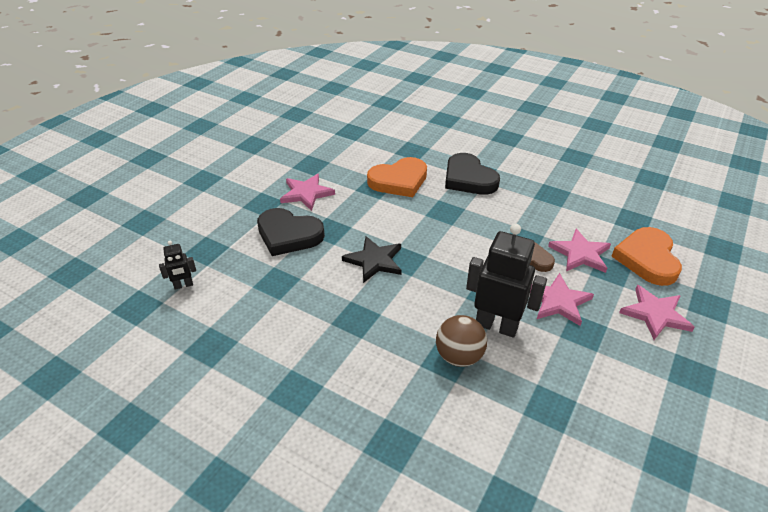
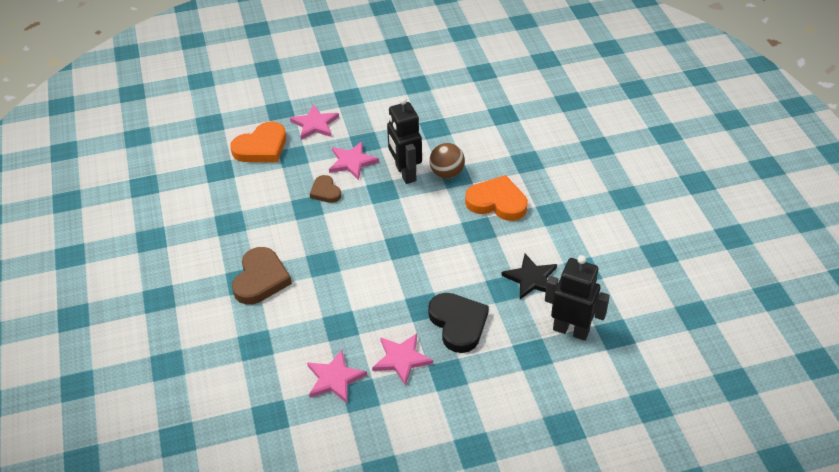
camera: 135 degrees left, 5 degrees up
black robot [159,241,196,290] -> black robot [545,255,610,341], size x2.09
black star [342,236,402,283] -> black star moved to [501,254,557,299]
orange heart [367,157,427,197] -> orange heart moved to [465,175,528,221]
black heart [445,153,500,195] -> brown heart [232,247,292,305]
pink star [548,229,611,273] -> pink star moved to [307,350,367,403]

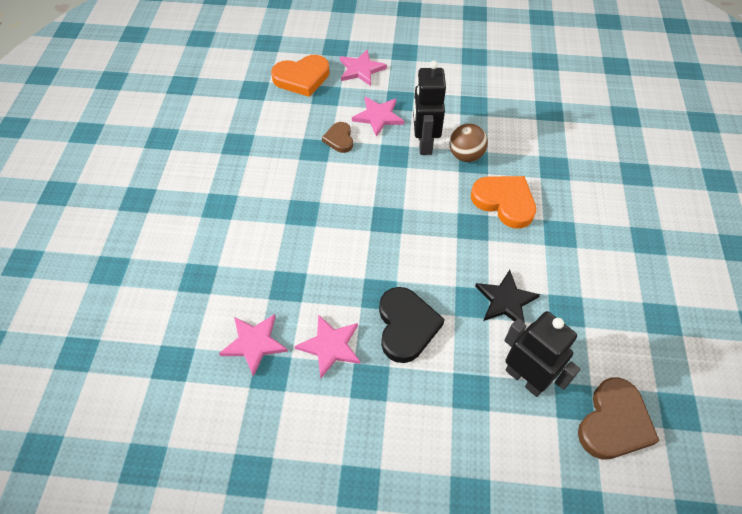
camera: 20 degrees right, 10 degrees up
brown heart [232,247,292,305] -> brown heart moved to [578,378,659,460]

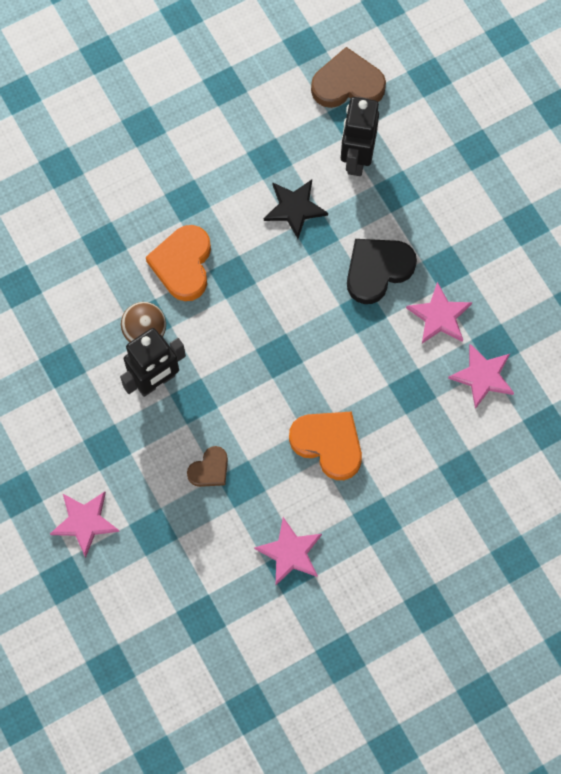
camera: 125 degrees left, 15 degrees up
orange heart [271,55,330,97] -> orange heart moved to [289,411,362,480]
pink star [352,97,404,137] -> pink star moved to [254,517,322,585]

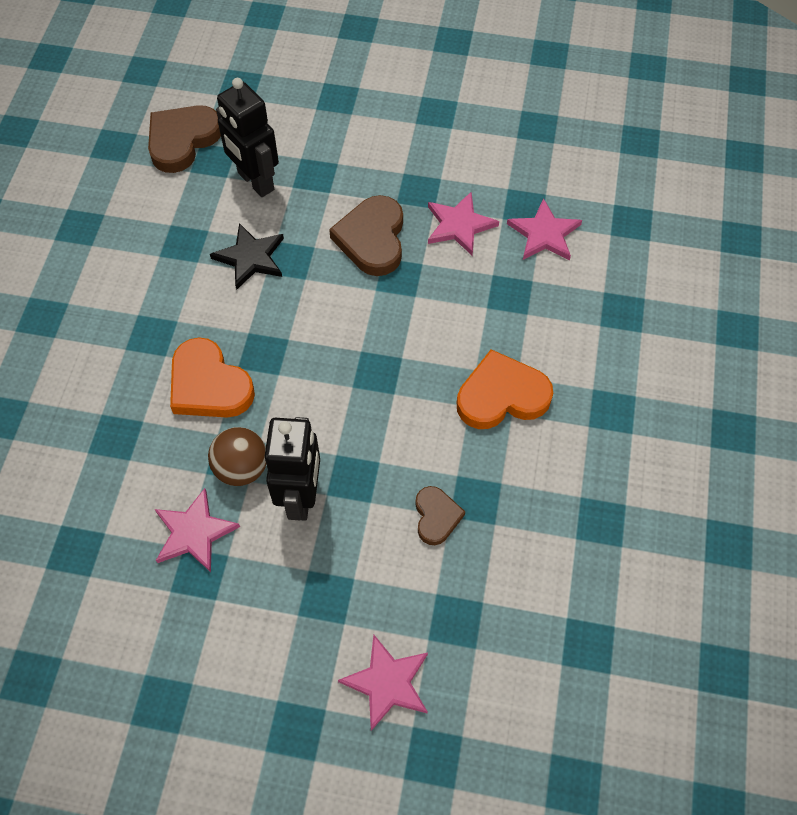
camera: 50 degrees left, 10 degrees down
pink star [254,517,322,585] -> pink star moved to [155,488,240,572]
black heart [347,239,417,304] -> brown heart [329,195,403,276]

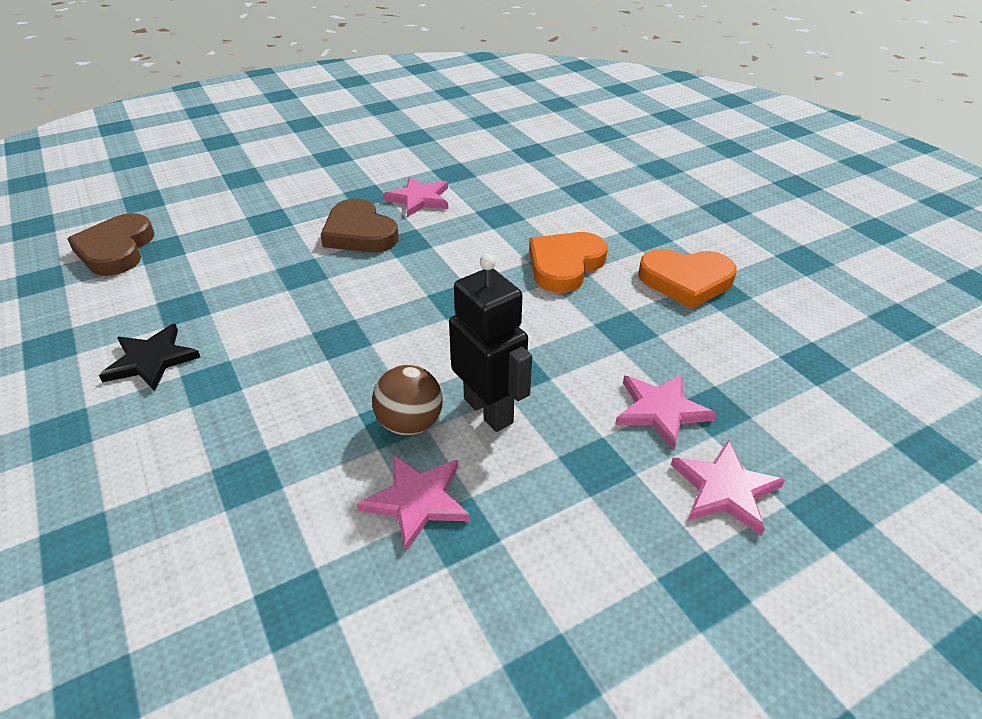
camera: 40 degrees left, 20 degrees down
orange heart [170,337,255,418] -> orange heart moved to [638,249,737,309]
black star [210,223,284,290] -> black star moved to [99,323,201,391]
black robot [216,78,279,197] -> none
brown heart [415,486,465,545] -> none
pink star [507,198,582,261] -> pink star moved to [615,374,717,450]

